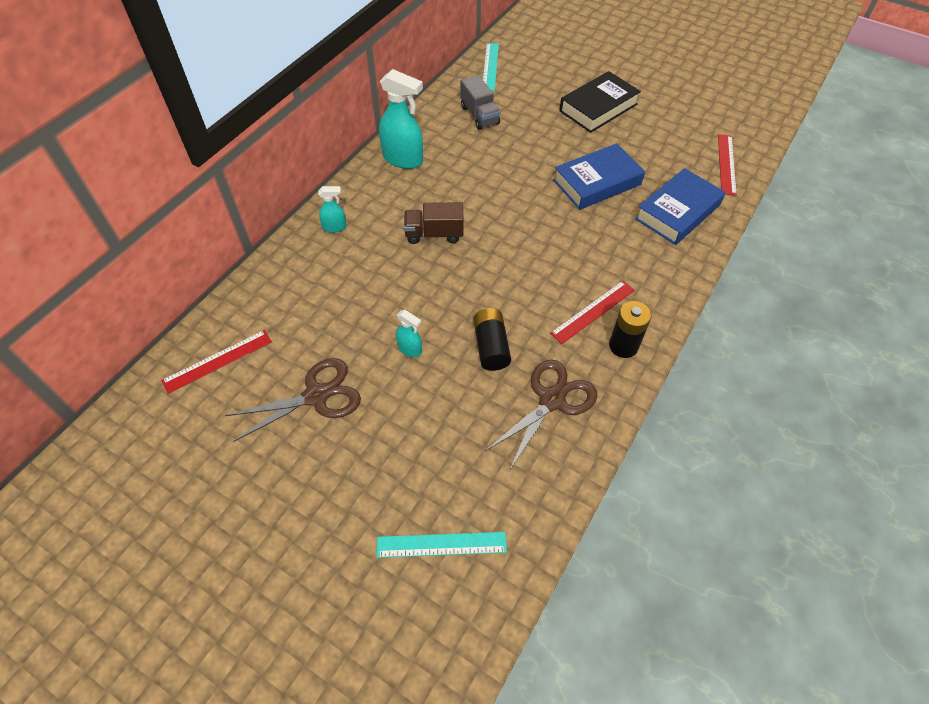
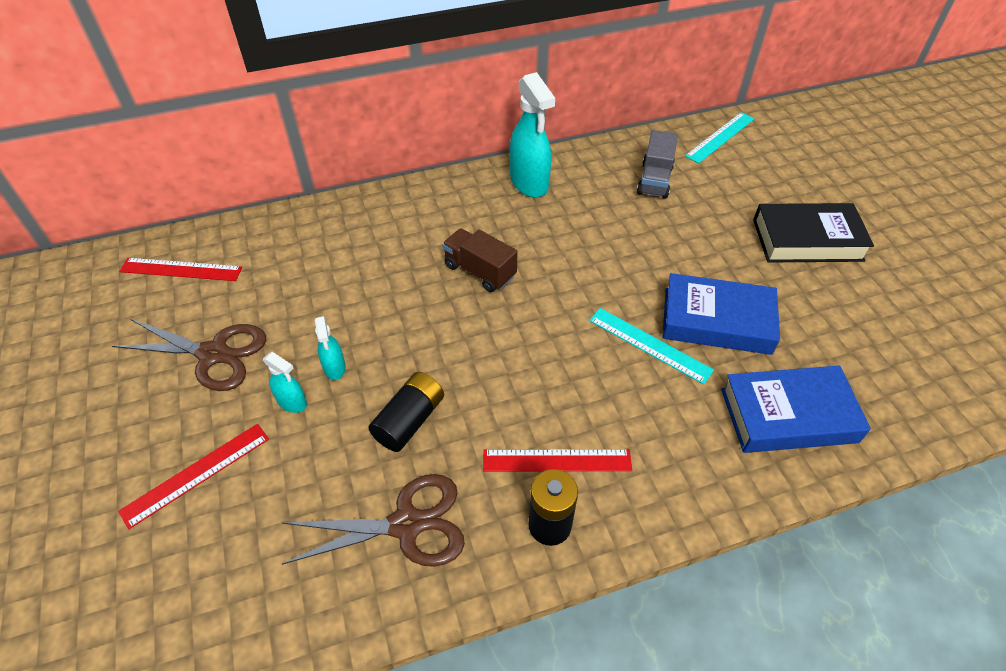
camera: 40 degrees right, 5 degrees down
turquoise spray bottle [318,186,347,233] -> turquoise spray bottle moved to [263,352,307,413]
turquoise ruler [377,532,507,558] -> turquoise ruler moved to [589,308,714,384]
red ruler [718,134,737,196] -> red ruler moved to [118,424,269,529]

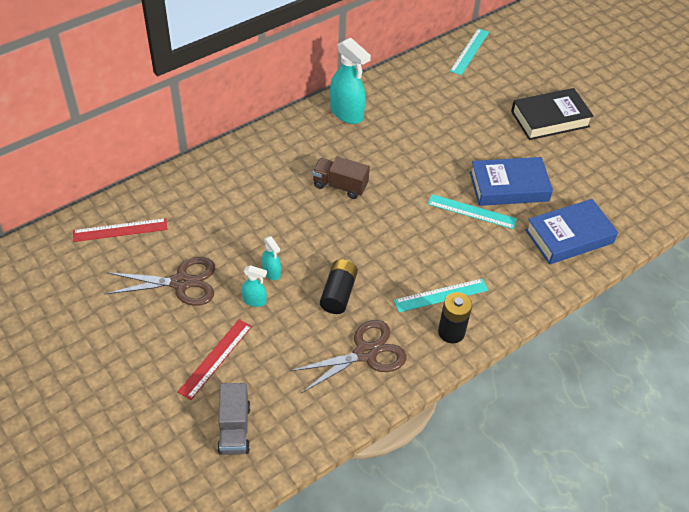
camera: 20 degrees left, 0 degrees up
red ruler [483,449,632,472] -> turquoise ruler [394,278,488,312]
grey truck [637,130,678,199] -> grey truck moved to [217,383,251,455]

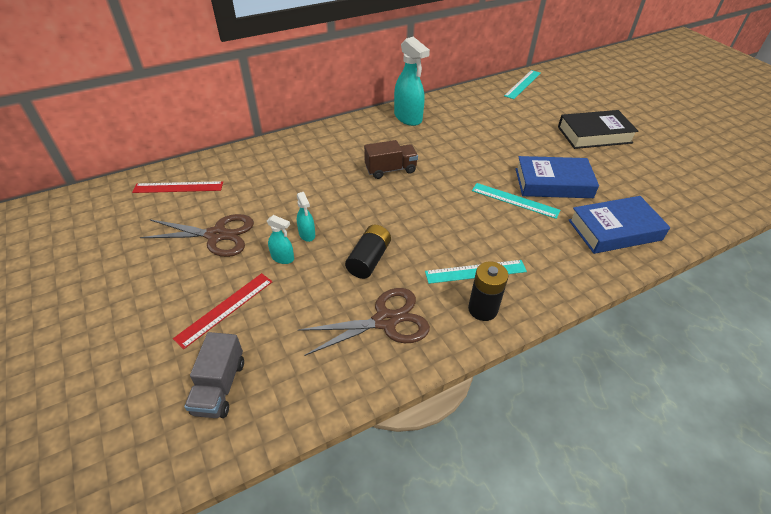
camera: 10 degrees right, 5 degrees down
brown truck [312,156,370,199] -> brown truck turned 135 degrees clockwise [364,140,418,179]

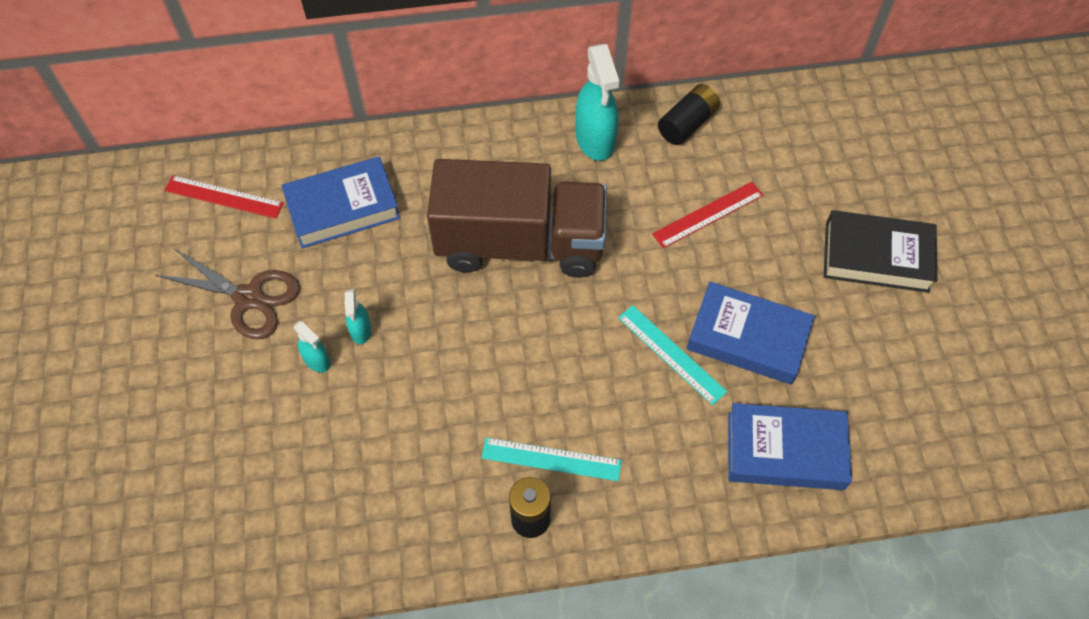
camera: 20 degrees right, 15 degrees up
red ruler [173,273,273,349] -> red ruler moved to [652,182,763,248]
grey truck [184,332,244,418] -> none
brown scissors [298,288,430,356] -> none
black battery [345,225,391,279] -> black battery moved to [658,84,720,145]
brown truck [364,140,418,179] -> brown truck [427,159,607,278], size x2.20
turquoise ruler [504,70,541,99] -> none
none -> blue book [282,156,400,249]

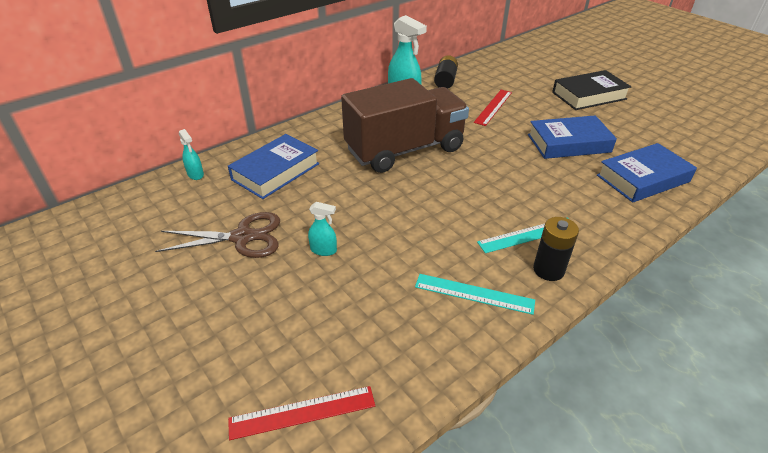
camera: 30 degrees left, 20 degrees down
red ruler [164,175,284,219] -> red ruler moved to [228,386,375,440]
turquoise spray bottle [344,289,371,344] -> turquoise spray bottle moved to [179,129,204,180]
turquoise ruler [618,305,727,405] -> turquoise ruler moved to [415,274,535,315]

